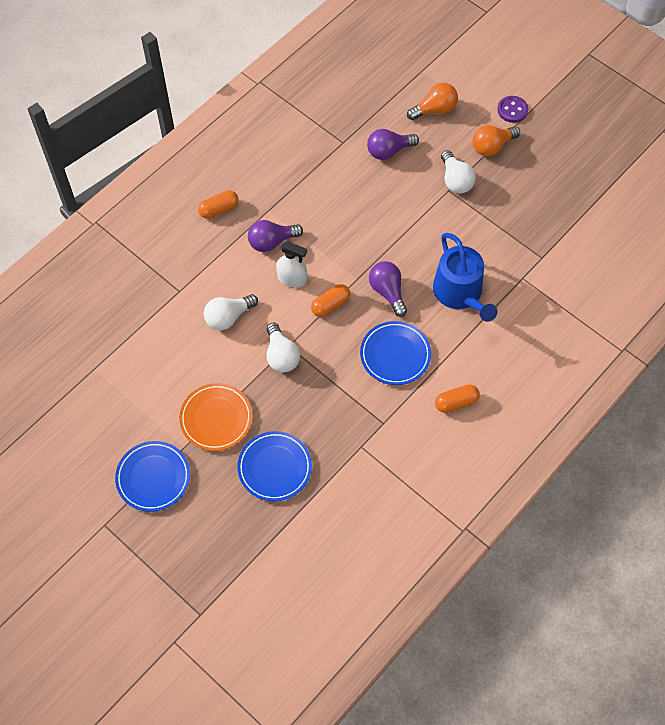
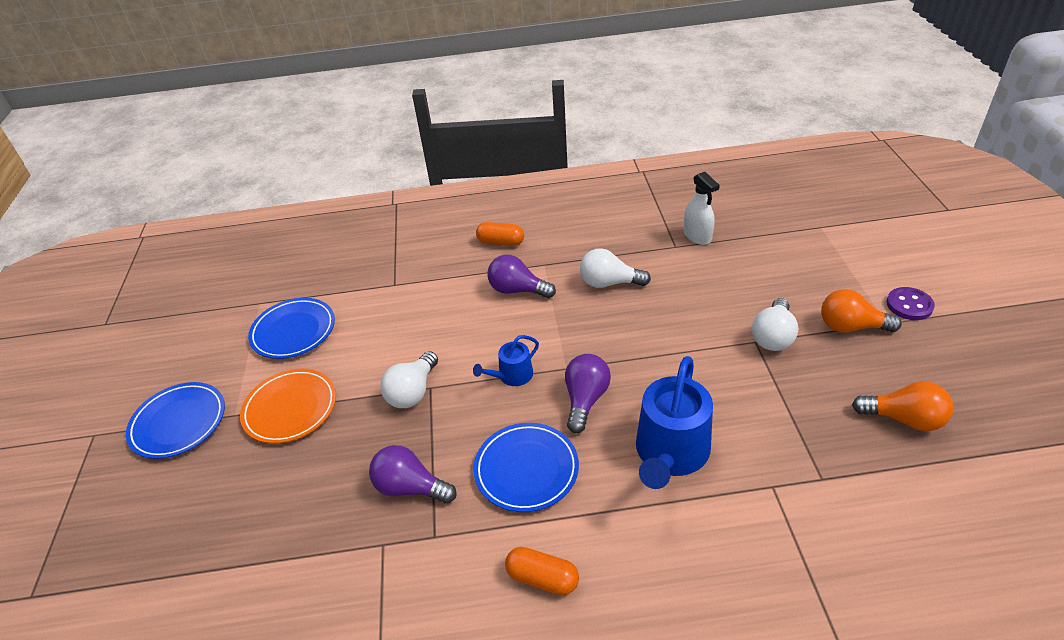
camera: 45 degrees right, 20 degrees down
white light bulb [204,294,258,330] -> white light bulb moved to [580,248,651,288]
blue plate [237,431,312,501] -> blue plate moved to [248,298,335,359]
white spray bottle [276,241,307,287] -> white spray bottle moved to [684,172,720,245]
orange capsule [311,284,351,317] -> blue watering can [473,335,539,386]
purple light bulb [367,129,419,160] -> purple light bulb moved to [369,445,456,504]
orange light bulb [407,83,458,120] -> orange light bulb moved to [852,381,953,431]

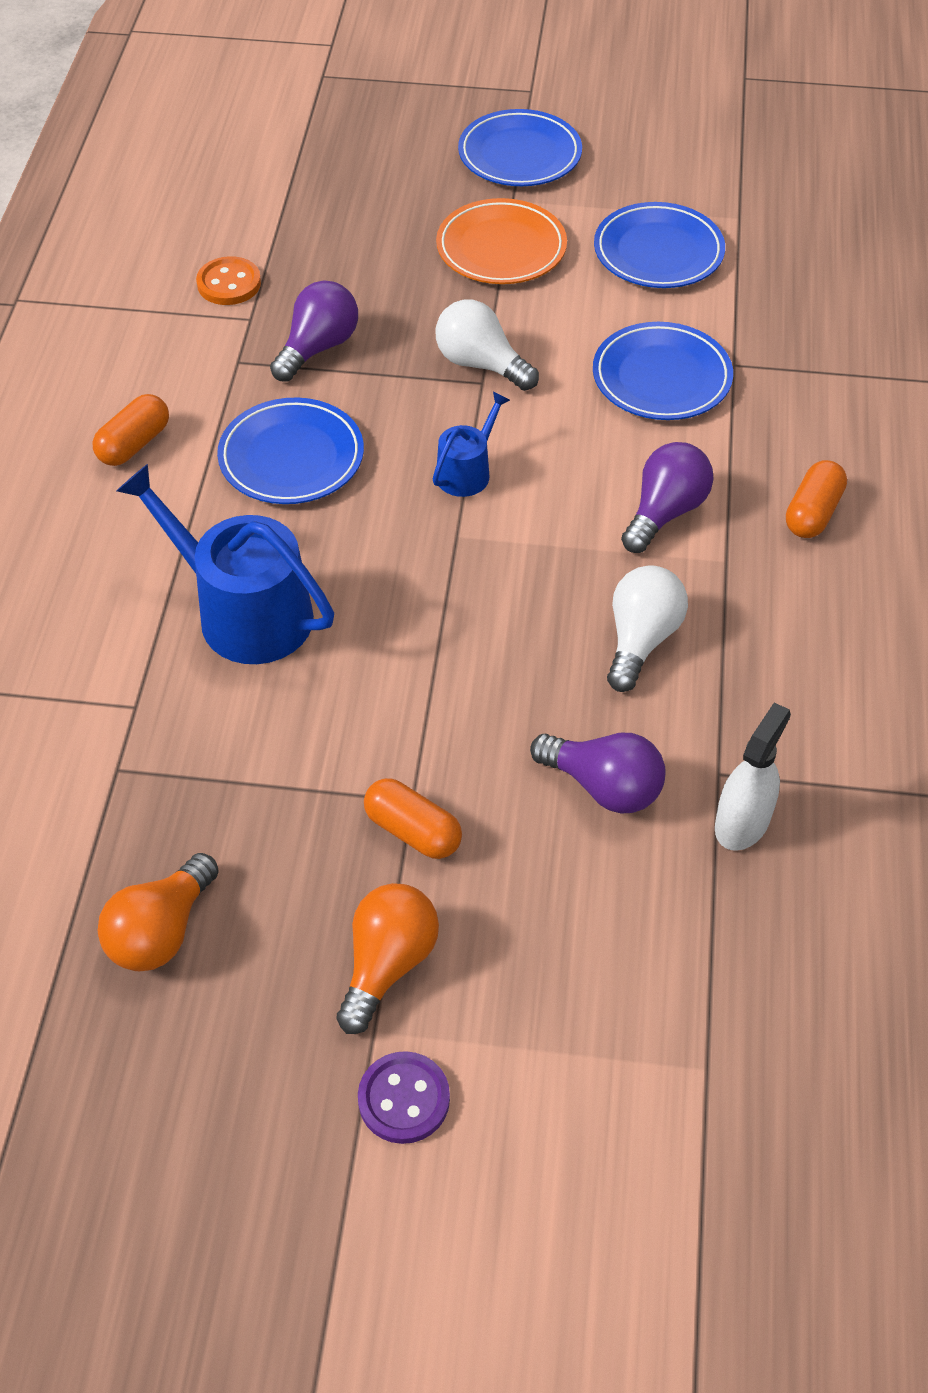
camera: 100 degrees right, 10 degrees up
blue watering can [473,335,539,386] -> blue watering can turned 60 degrees clockwise [433,392,510,497]
purple light bulb [565,354,611,433] -> purple light bulb moved to [530,733,666,814]
white spray bottle [684,172,720,245] -> white spray bottle turned 135 degrees clockwise [715,702,791,851]
white light bulb [752,298,799,351] -> orange capsule [364,778,462,859]
none -> orange button [196,256,261,305]
none -> blue plate [593,322,733,420]

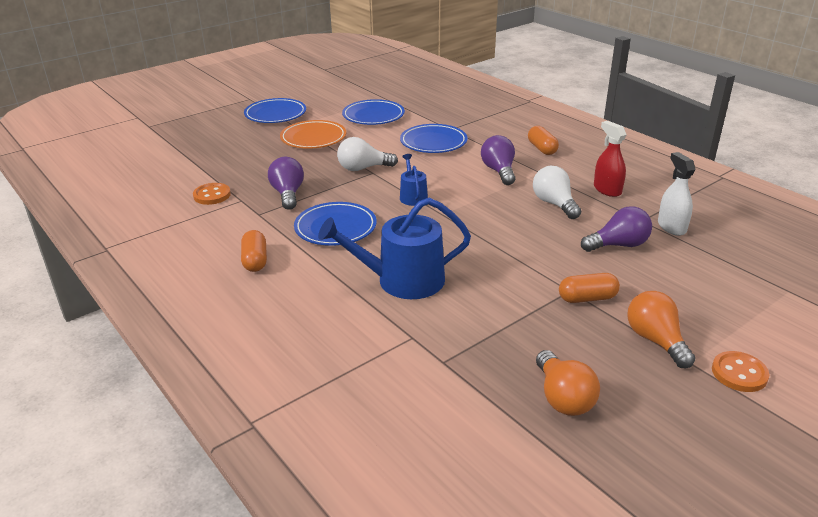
camera: 45 degrees left, 20 degrees down
purple button [358,1051,450,1144] -> orange button [712,351,769,392]
none -> red spray bottle [594,121,627,197]

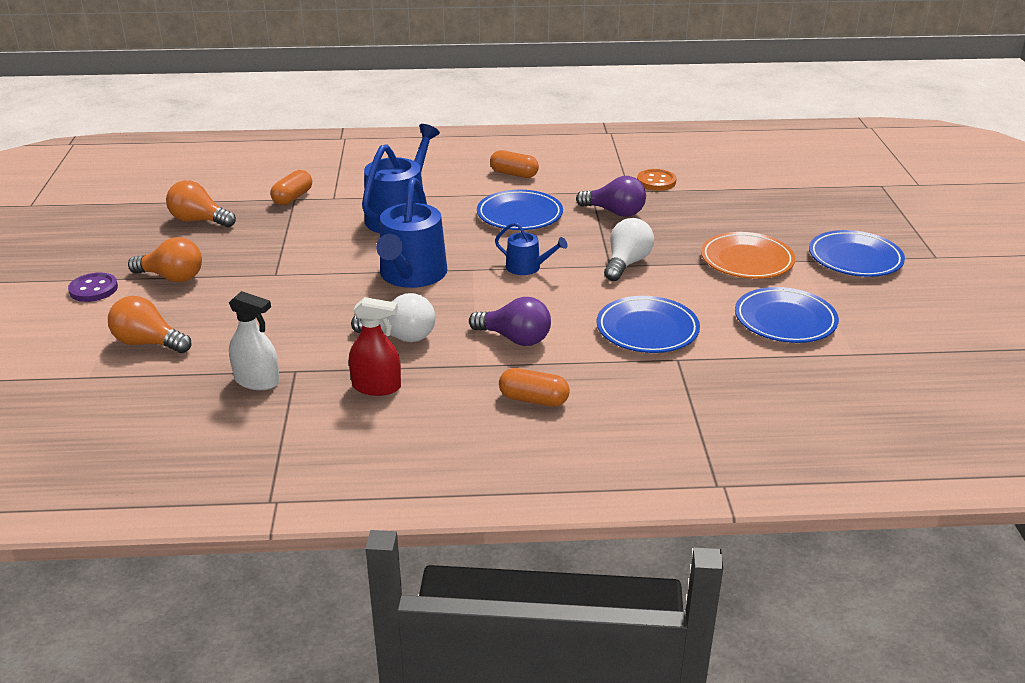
camera: 125 degrees right, 0 degrees up
orange capsule [559,273,620,303] -> orange capsule moved to [270,170,312,205]
purple light bulb [581,206,652,252] -> none
orange button [712,351,769,392] -> purple button [68,273,118,302]
none -> orange light bulb [108,296,192,353]
none -> blue watering can [376,177,447,288]

